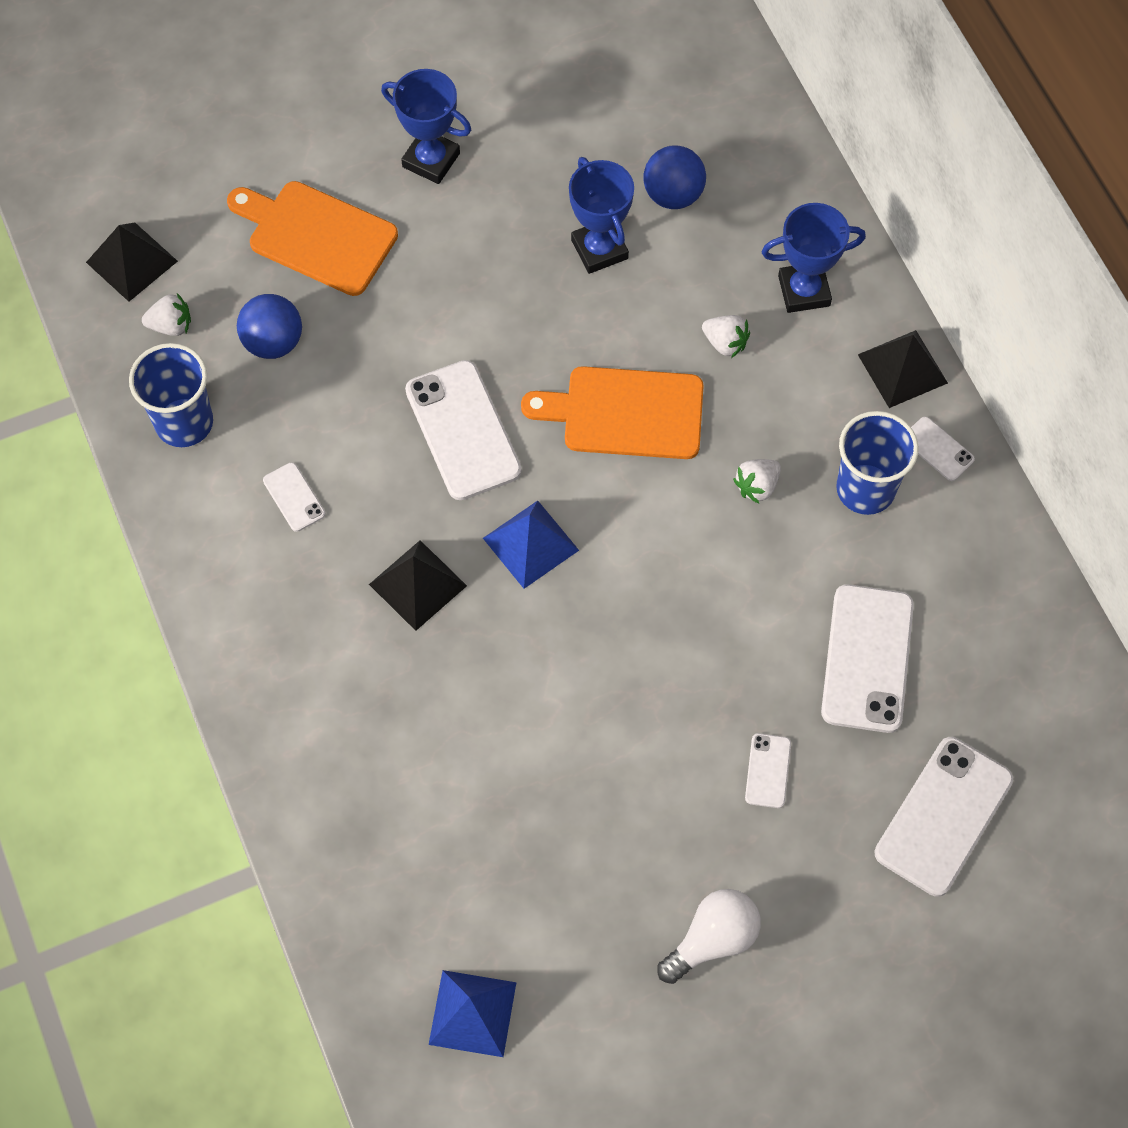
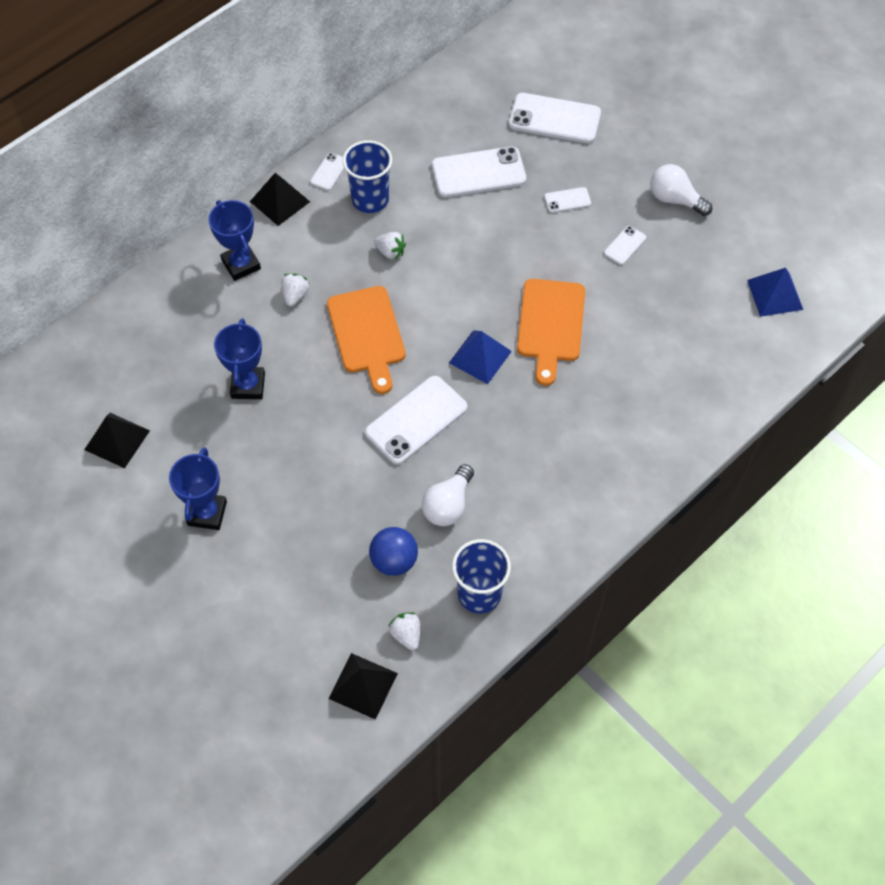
camera: 110 degrees left, 5 degrees down
orange cutting board [227,181,398,296] -> orange cutting board moved to [517,279,585,386]
white phone [263,463,325,532] -> white phone moved to [604,226,646,265]
black pyramid [369,540,467,631] -> black pyramid moved to [84,413,150,468]
blue trophy [569,157,634,274] -> blue trophy turned 45 degrees counterclockwise [214,319,265,399]
blue ball [643,145,706,209] -> none
none -> white light bulb [422,464,474,526]

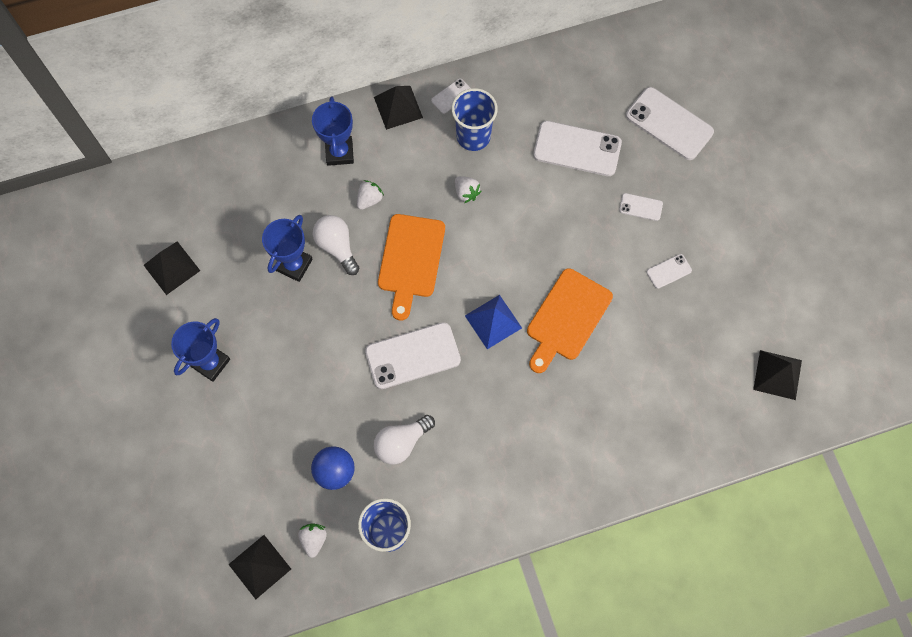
camera: 25 degrees right, 10 degrees up
white light bulb [650,164,712,216] -> white light bulb moved to [313,215,359,275]
blue pyramid [747,268,803,317] -> black pyramid [753,350,802,400]

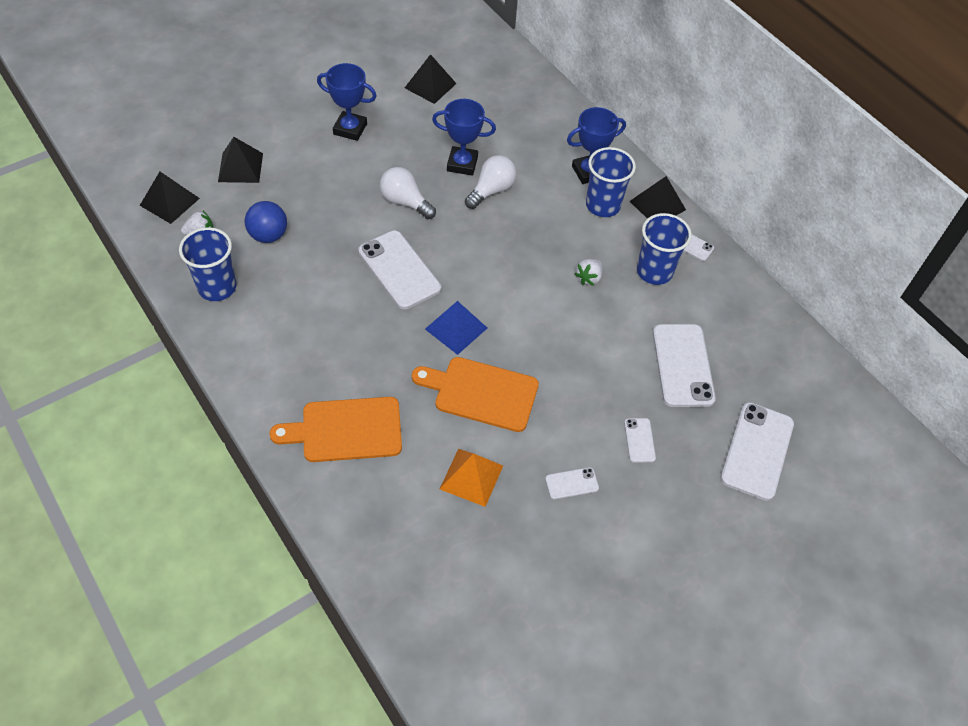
camera: 70 degrees right, 15 degrees down
white strawberry [357,180,384,210] -> none
white light bulb [374,415,435,465] -> white light bulb moved to [380,167,436,219]
orange cutting board [378,214,445,320] -> orange cutting board moved to [269,397,402,462]
white phone [647,254,692,289] -> white phone turned 60 degrees counterclockwise [545,467,599,499]
black pyramid [753,350,802,400] -> black pyramid moved to [218,137,263,183]
none -> orange pyramid [440,449,503,507]
none -> blue cup [586,147,636,217]

